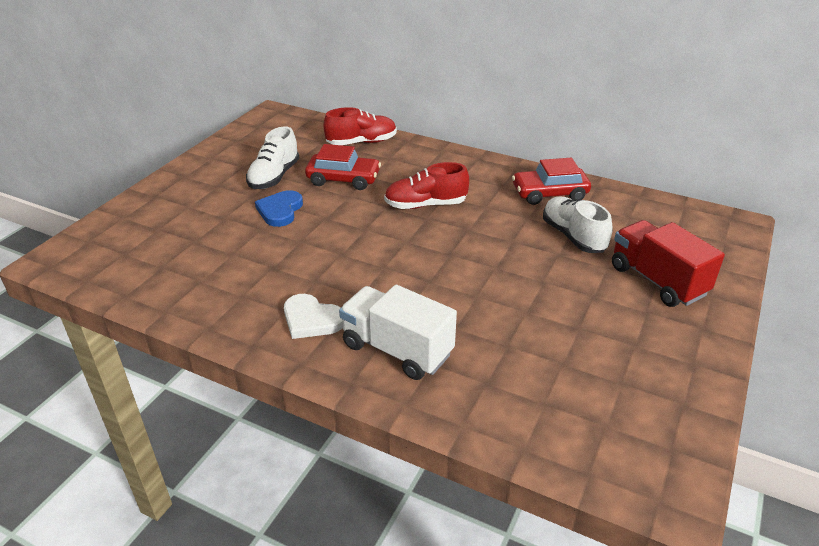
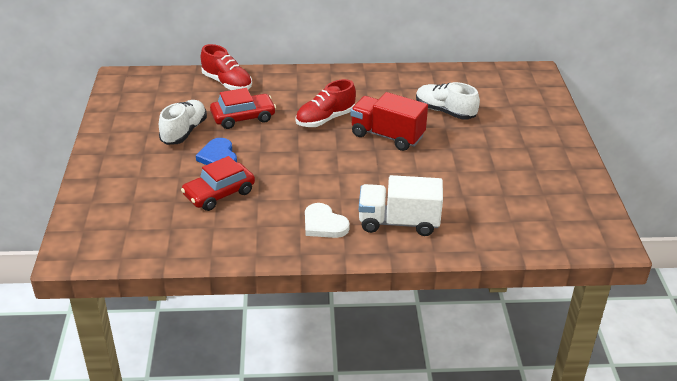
camera: 30 degrees left, 0 degrees up
white shoe [246,126,299,189] -> white shoe turned 150 degrees counterclockwise [159,100,207,145]
white heart [284,294,343,339] -> white heart turned 45 degrees clockwise [305,203,350,238]
red shoe [324,107,397,145] -> red shoe turned 90 degrees clockwise [201,44,252,90]
red car [512,158,591,205] -> red car moved to [181,156,255,211]
red truck [612,220,725,307] -> red truck moved to [350,92,428,151]

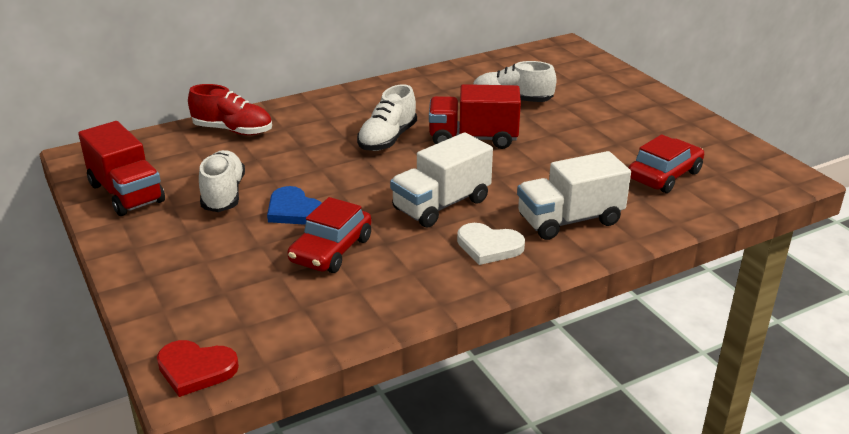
camera: 25 degrees left, 5 degrees down
red car [210,88,276,129] -> red car moved to [628,134,704,193]
red shoe [295,79,356,127] -> white shoe [357,84,417,151]
none -> red truck [78,121,165,216]
none -> red heart [157,340,239,397]
none -> white truck [390,133,493,228]

